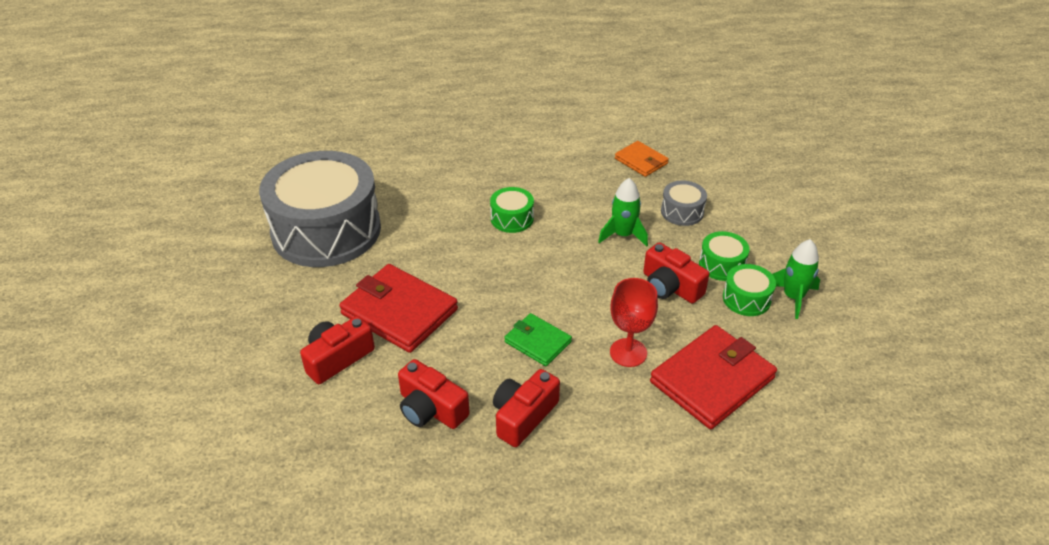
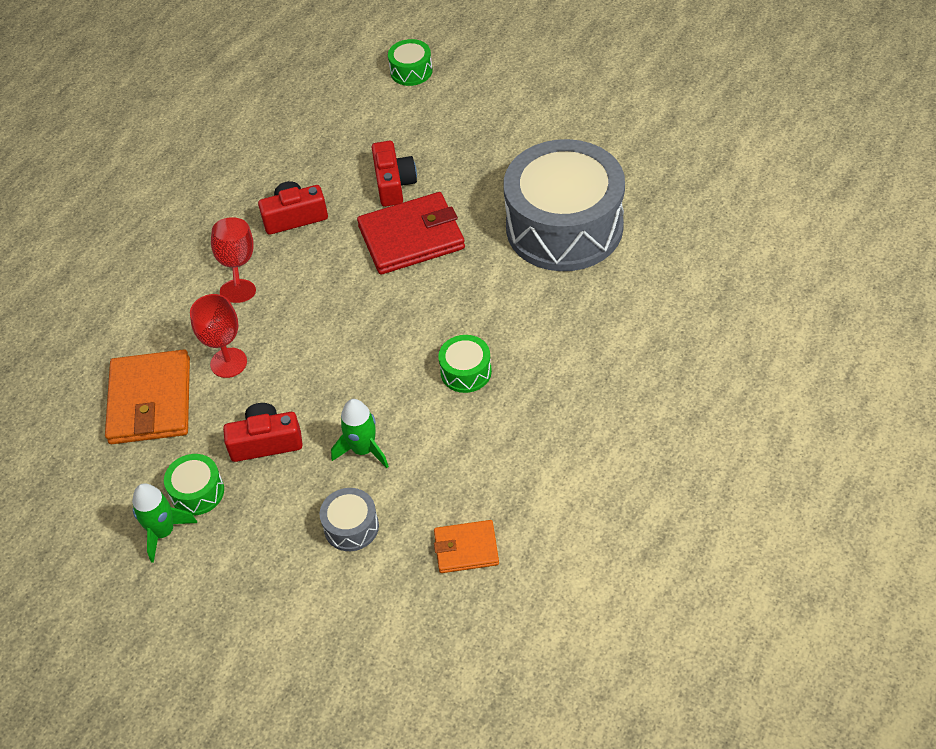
camera: 130 degrees right, 10 degrees up
red camera [493,369,560,447] -> red goblet [211,217,256,303]
green wallet [504,313,572,366] -> none
red wallet [650,325,777,429] -> orange wallet [105,350,190,444]
green drum [699,231,750,281] -> green drum moved to [388,39,433,86]

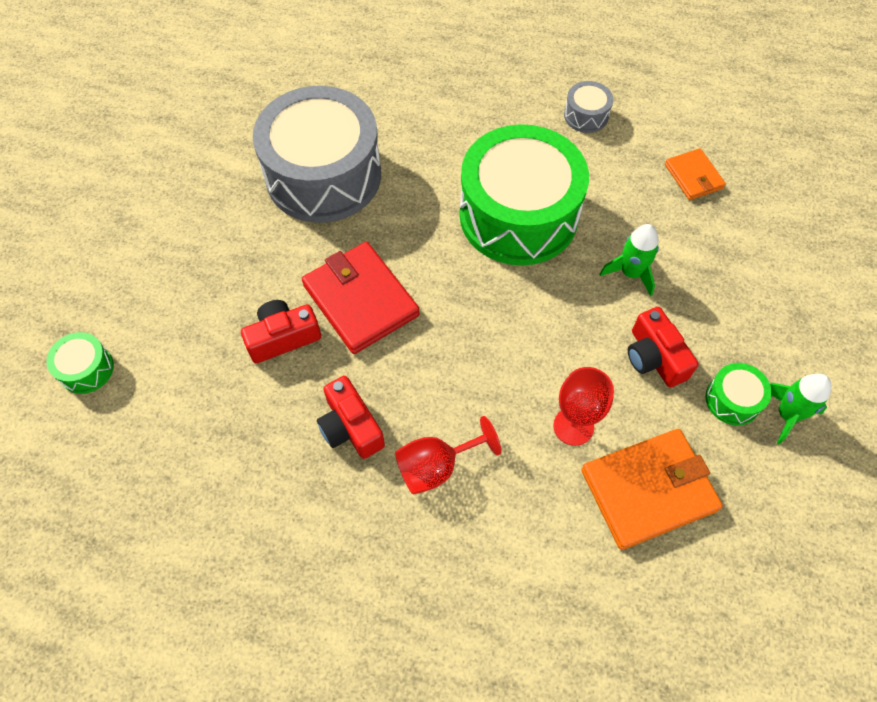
camera: 110 degrees left, 10 degrees up
grey drum [319,488,379,551] -> grey drum moved to [564,81,613,133]
green drum [438,335,492,393] -> green drum [459,124,589,266], size x2.47

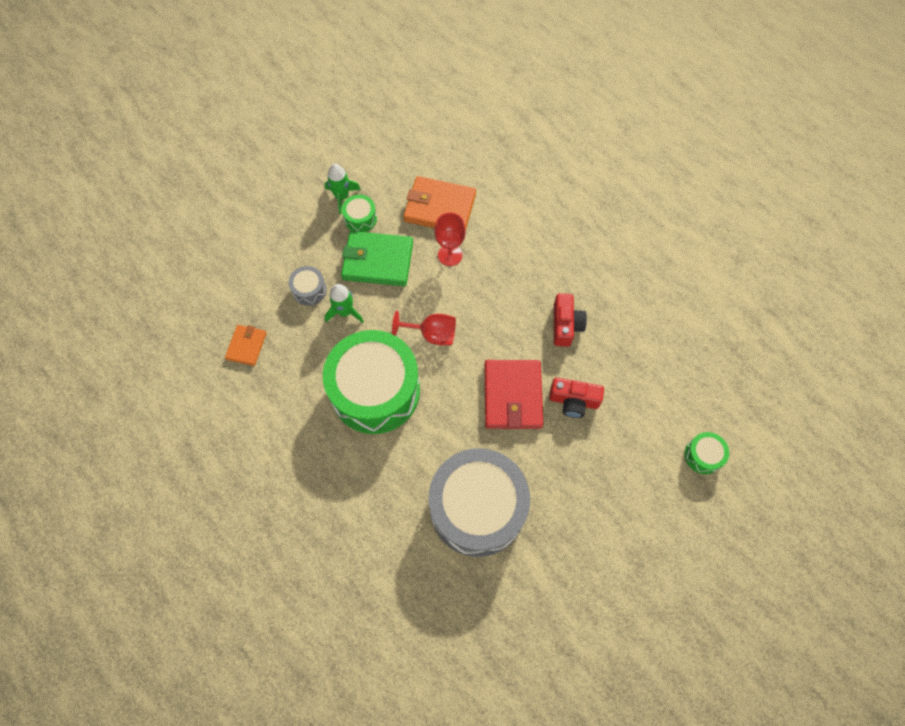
camera: 145 degrees left, 5 degrees up
red goblet [395,416,501,495] -> red goblet moved to [392,311,456,345]
grey drum [564,81,613,133] -> grey drum moved to [288,266,327,306]
red camera [628,307,699,387] -> green wallet [341,231,413,286]

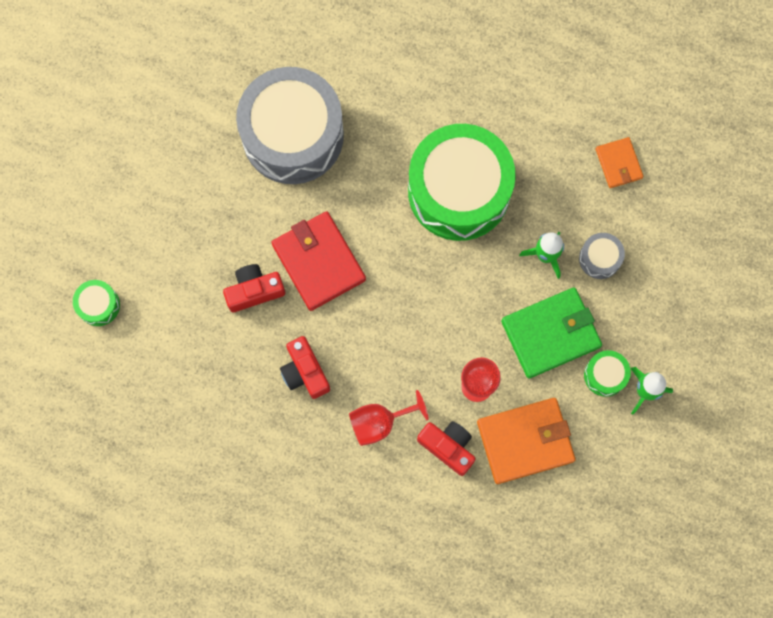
camera: 150 degrees right, 10 degrees up
red goblet [392,311,456,345] -> red goblet moved to [349,390,429,446]
none -> red camera [417,421,476,476]

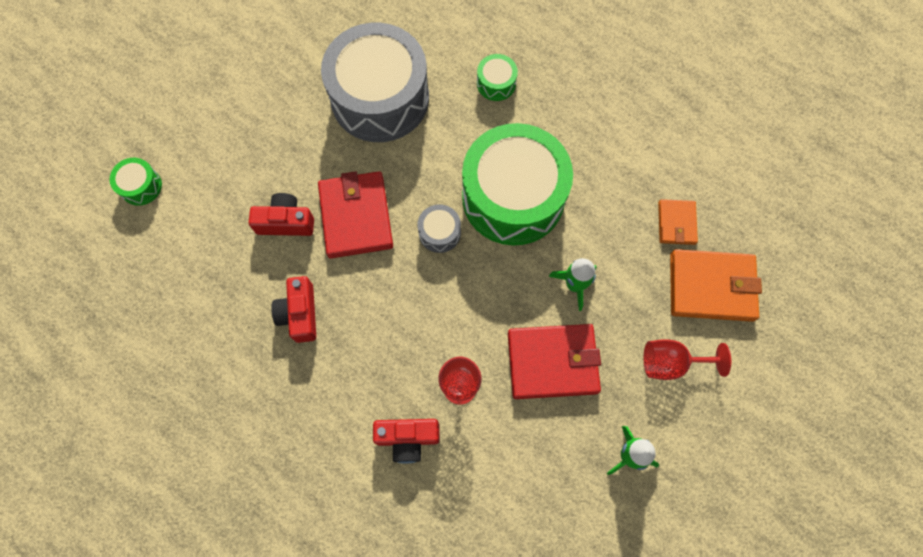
camera: 20 degrees right, 5 degrees down
red goblet [349,390,429,446] -> red goblet moved to [644,339,731,380]
red camera [417,421,476,476] -> red camera turned 120 degrees clockwise [373,419,440,463]
orange wallet [477,398,576,484] -> orange wallet moved to [670,249,762,322]
green wallet [501,288,602,379] -> red wallet [508,324,601,399]
grey drum [579,233,625,279] -> grey drum moved to [417,204,461,253]
green drum [584,350,631,397] -> green drum moved to [477,54,518,101]

